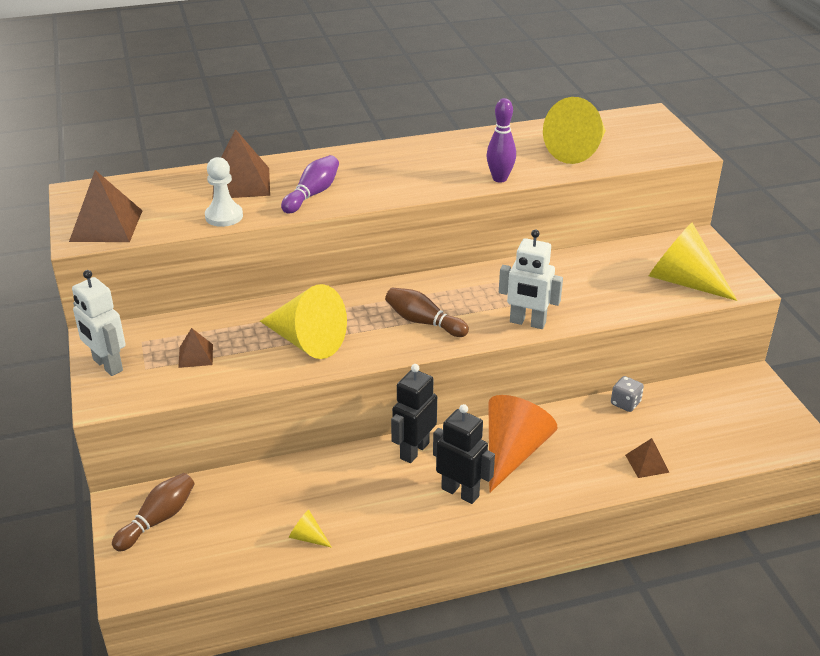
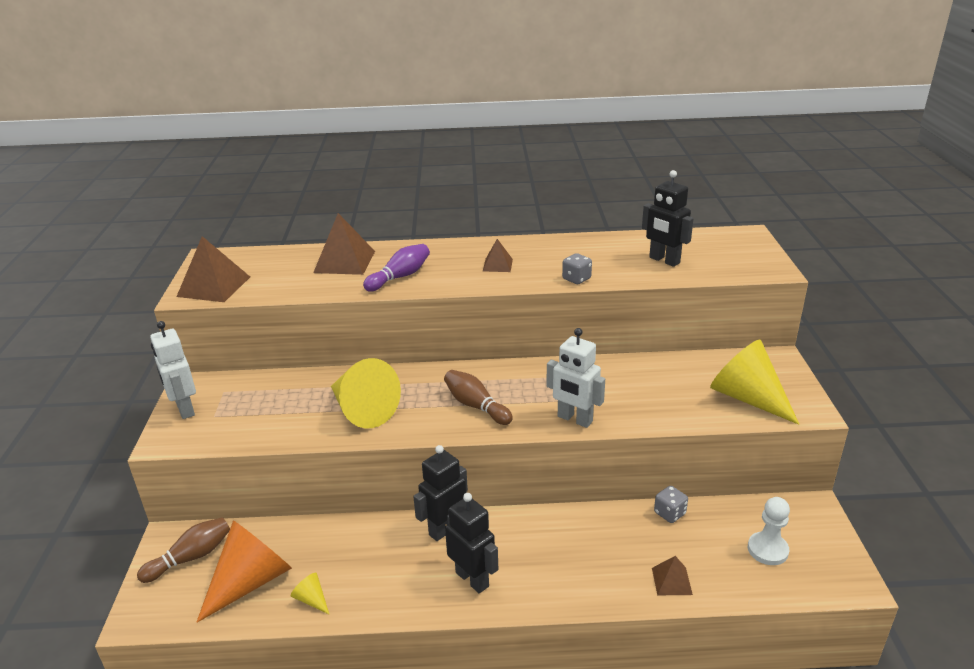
camera: 15 degrees right, 5 degrees down
brown pyramid [178,328,213,368] -> brown pyramid moved to [483,239,513,272]
white pawn [205,157,243,227] -> white pawn moved to [748,497,790,565]
purple bowling pin [486,98,516,182] -> grey dice [562,253,592,284]
orange cone [488,395,558,492] -> orange cone moved to [197,521,292,623]
yellow cone [543,97,606,164] -> black robot [642,170,694,267]

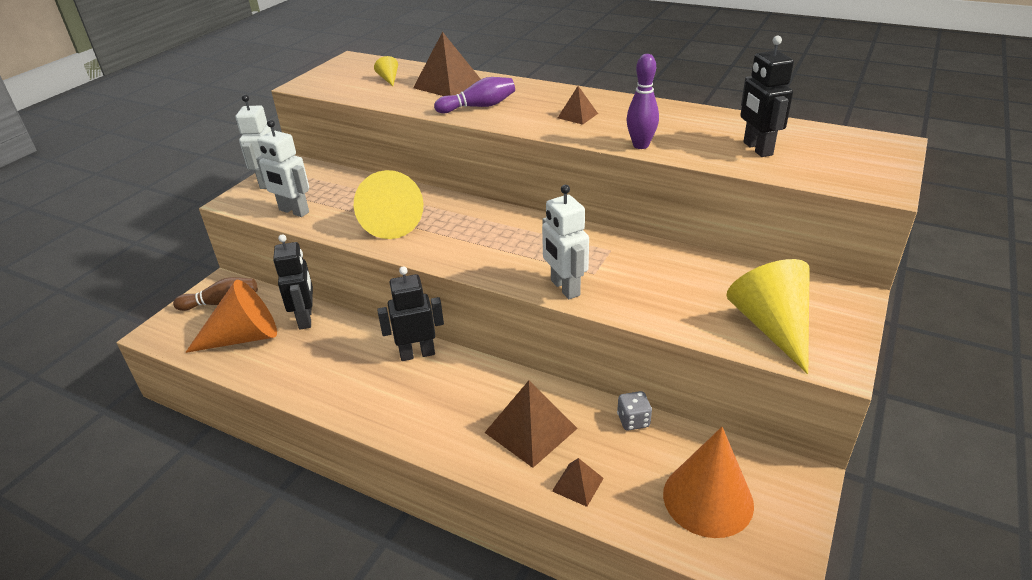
camera: 30 degrees right, 5 degrees up
brown pyramid [176,236,250,302] -> brown pyramid moved to [484,381,578,468]
yellow cone [291,573,329,614] -> yellow cone moved to [374,56,398,86]
brown bowling pin [444,370,513,425] -> none
black robot [445,493,498,593] -> black robot moved to [273,234,313,329]
grey dice [562,253,592,284] -> purple bowling pin [627,54,659,149]
white pawn [748,497,790,565] -> orange cone [663,427,754,538]
none -> white robot [256,120,309,217]

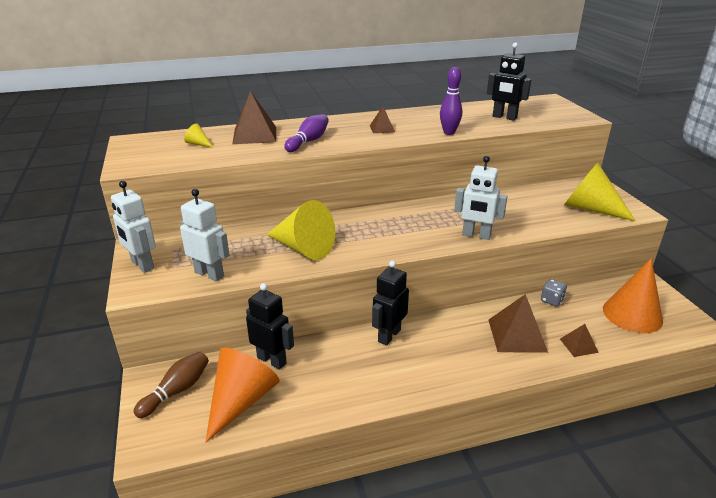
camera: 45 degrees left, 5 degrees down
white robot [256,120,309,217] -> white robot turned 135 degrees counterclockwise [180,189,230,281]

